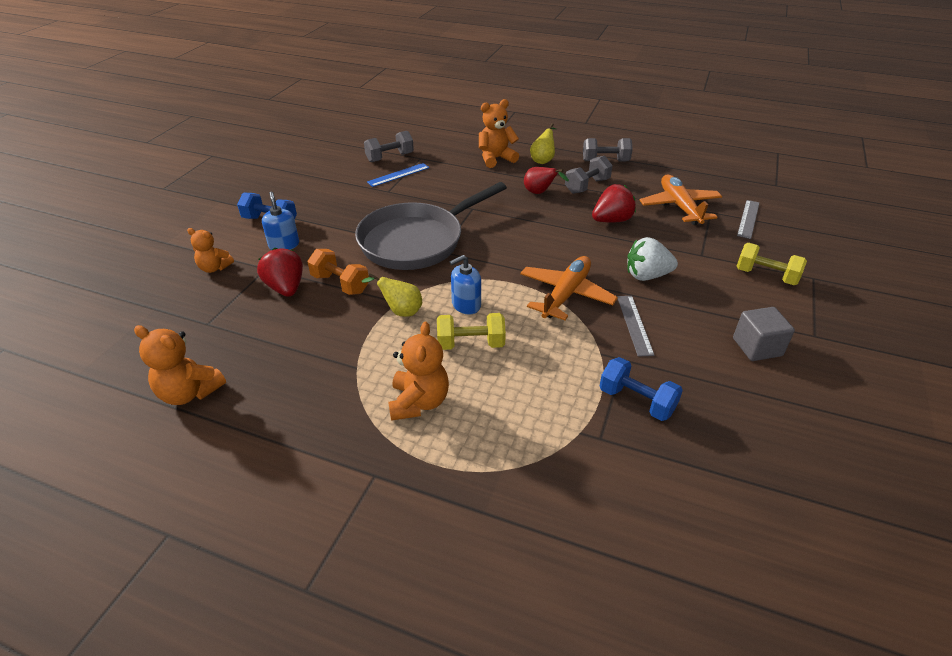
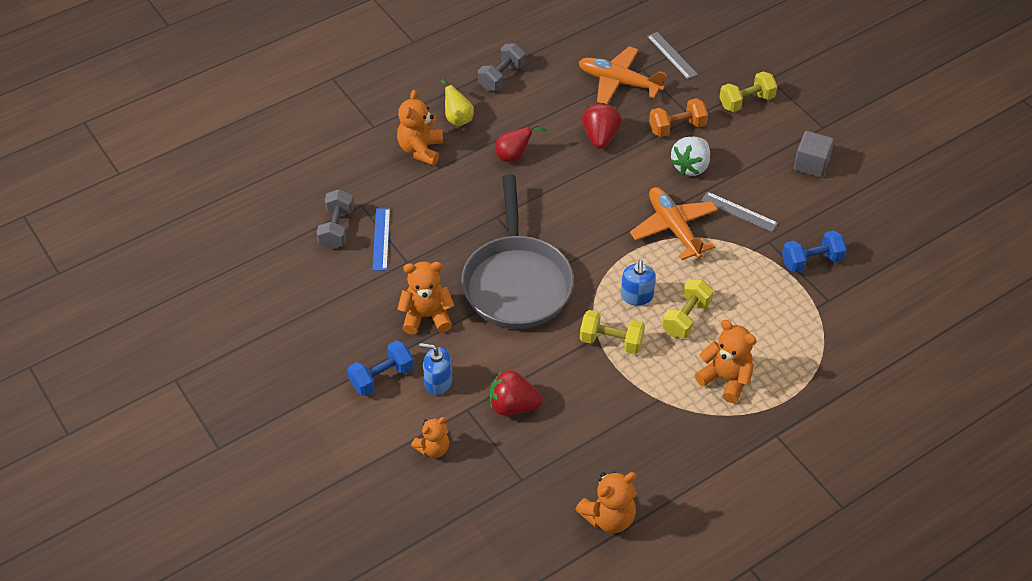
camera: 55 degrees left, 10 degrees up
orange dumbbell [307,249,369,295] -> orange dumbbell moved to [649,98,708,137]
yellow pear [362,273,422,317] -> yellow dumbbell [580,310,645,354]
grey dumbbell [565,156,613,194] -> none
none -> orange teddy bear [398,262,454,335]

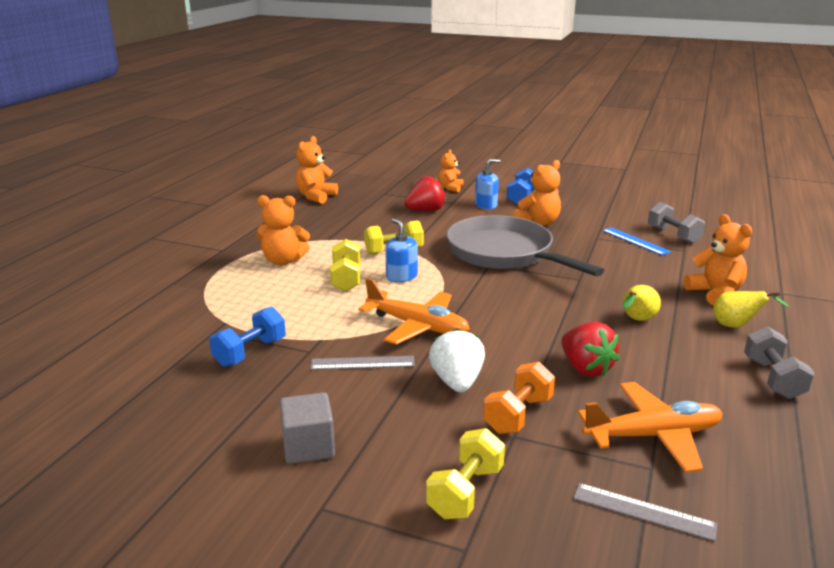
camera: 145 degrees right, 25 degrees down
red pear [495,124,547,162] -> yellow pear [623,285,661,321]

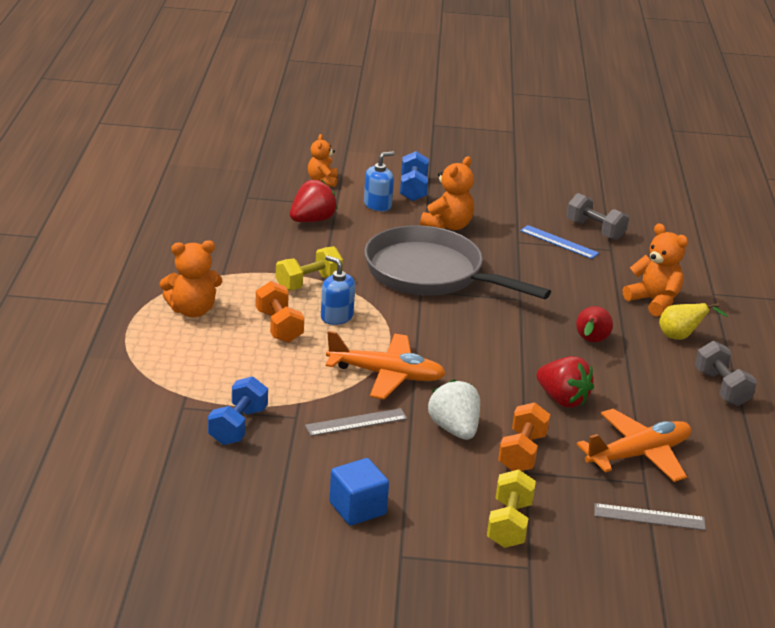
camera: 20 degrees left, 5 degrees up
grey cube [279,392,335,464] -> blue cube [329,458,389,526]
orange teddy bear [296,136,338,204] -> none
yellow dumbbell [330,239,361,291] -> orange dumbbell [256,281,304,343]
yellow pear [623,285,661,321] -> red pear [576,306,613,342]

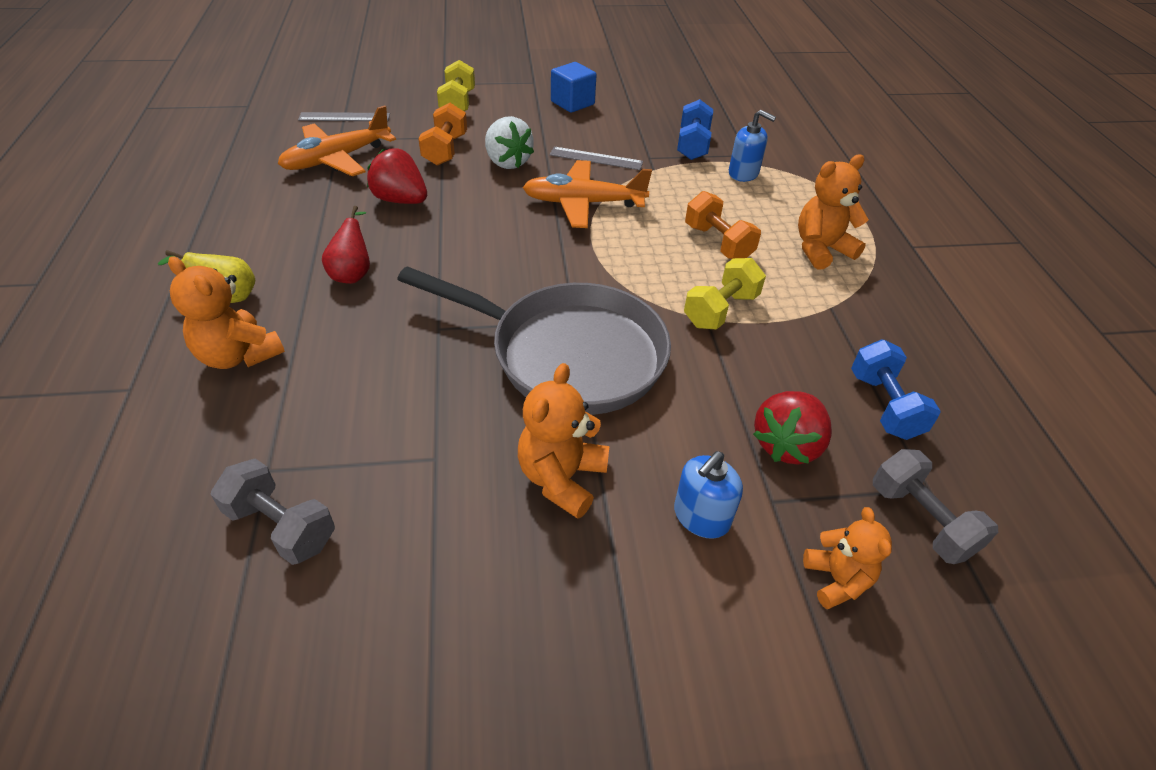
camera: 170 degrees right, 15 degrees up
grey ruler [305,408,408,436] -> grey ruler turned 45 degrees clockwise [550,147,643,170]
blue soap dispenser [321,255,355,325] -> blue soap dispenser moved to [729,110,776,182]
blue dumbbell [400,151,429,201] -> blue dumbbell moved to [851,340,941,440]
blue ruler [520,225,599,259] -> none
grey dumbbell [695,341,757,406] -> grey dumbbell moved to [873,449,998,564]

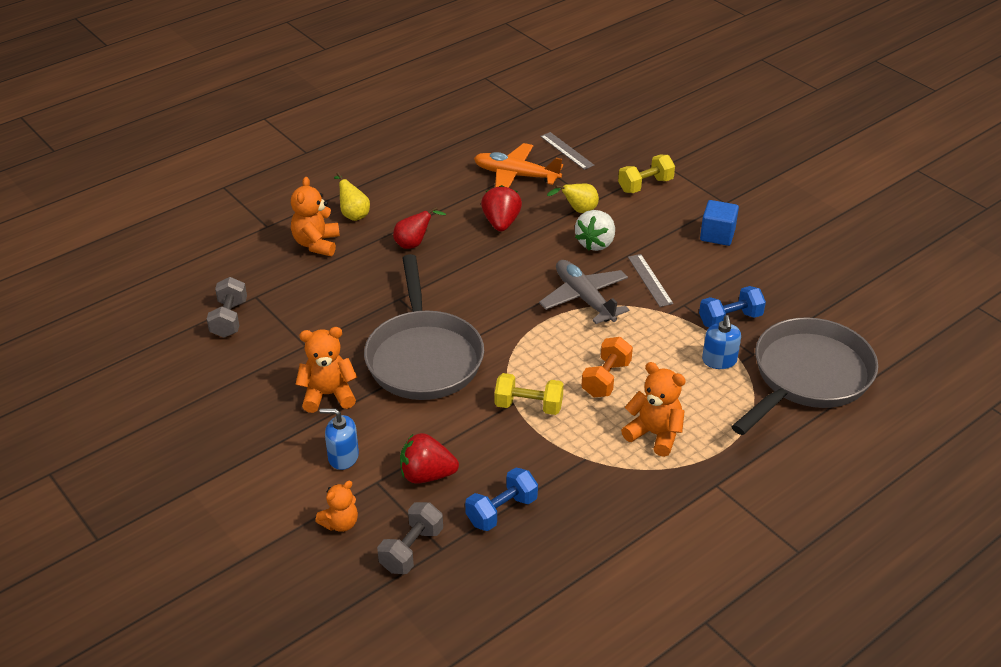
camera: 60 degrees right, 5 degrees down
orange dumbbell [418,103,467,166] -> yellow pear [547,184,599,213]
orange plane [523,160,652,228] -> grey plane [539,260,629,324]
none -> grey pan [731,317,878,435]

